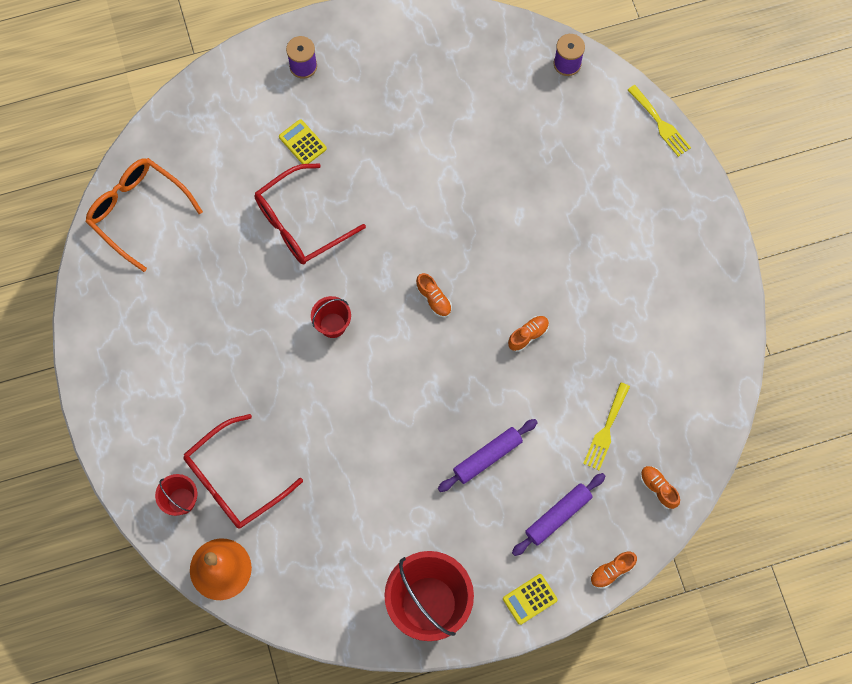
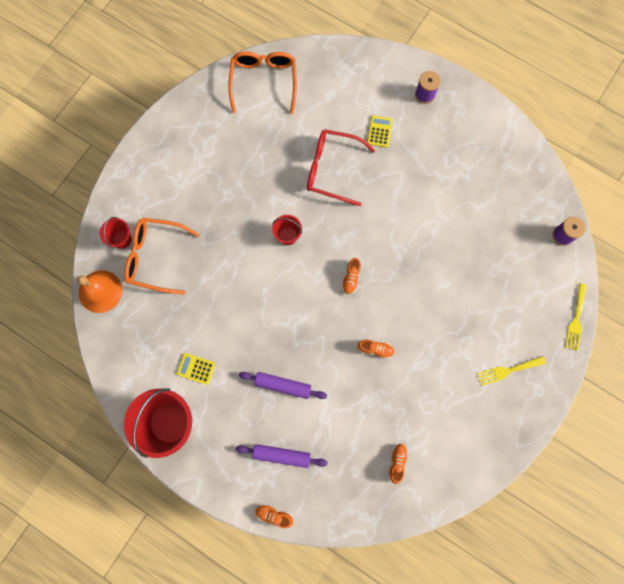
camera: 50 degrees right, 5 degrees up
red glasses [183,414,303,529] -> orange glasses [124,218,199,295]
yellow calculator [503,574,558,625] -> yellow calculator moved to [177,353,215,385]
yellow fork [583,382,630,470] -> yellow fork moved to [477,356,546,386]
orange shoe [640,466,680,509] -> orange shoe moved to [388,444,408,484]

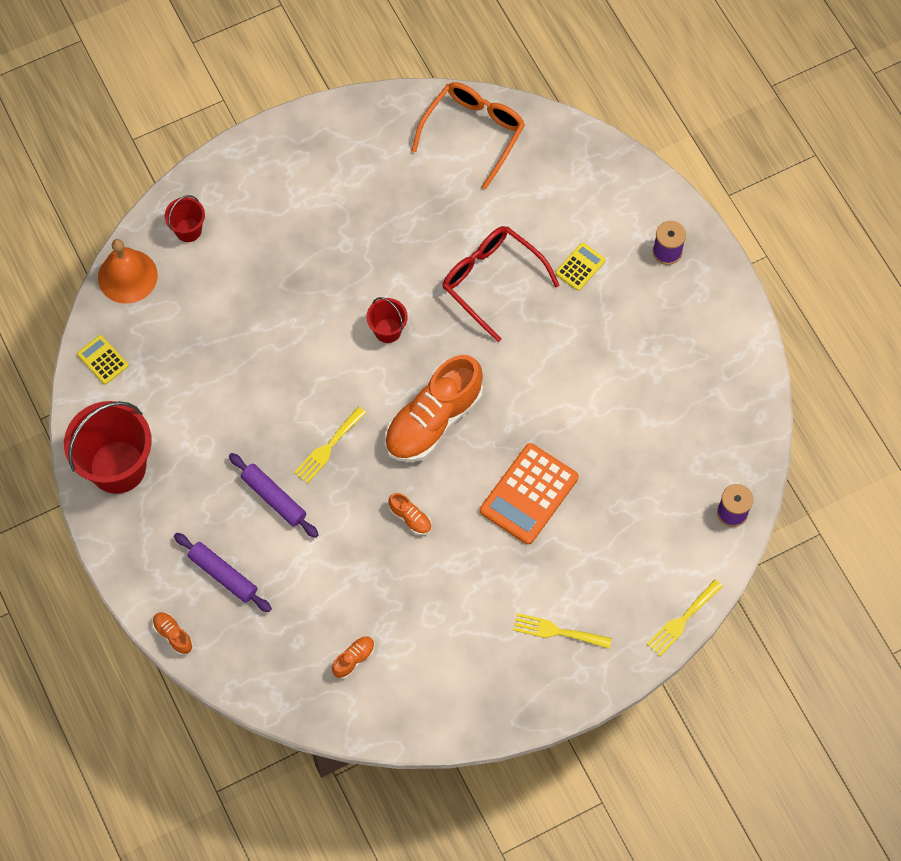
camera: 30 degrees right, 10 degrees down
orange glasses [124,218,199,295] -> none
yellow calculator [177,353,215,385] -> yellow calculator moved to [77,335,128,384]
orange shoe [342,258,361,295] -> orange shoe [385,355,483,462], size x2.43
none -> yellow fork [294,407,366,484]
none -> orange calculator [480,443,579,544]

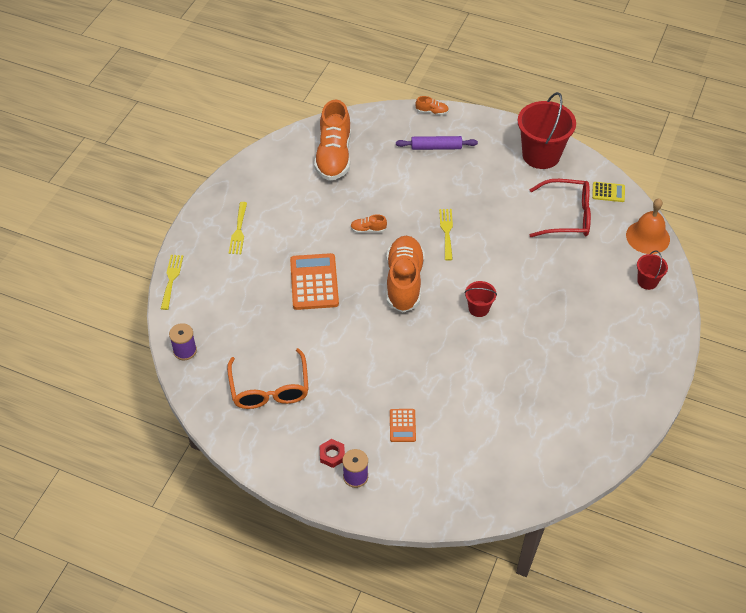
camera: 140 degrees right, 15 degrees down
purple rolling pin [229,453,319,538] -> none
orange shoe [332,636,375,679] -> orange shoe [314,100,351,181], size x2.43
orange glasses [411,82,525,190] -> orange glasses moved to [227,348,309,409]
red glasses [442,226,560,342] -> red glasses moved to [529,179,591,237]
yellow fork [513,613,612,648] -> yellow fork turned 120 degrees clockwise [229,202,247,254]
yellow calculator [555,243,605,291] -> orange calculator [390,409,416,442]
none -> red nut [319,439,345,468]

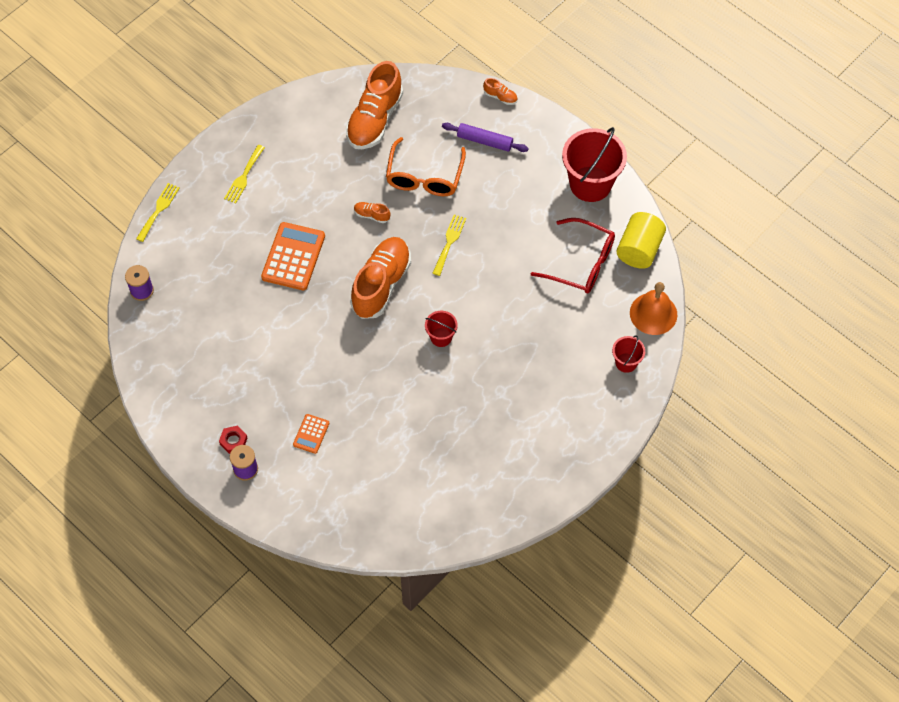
camera: 20 degrees right, 10 degrees up
orange glasses [227,348,309,409] -> orange glasses moved to [386,137,466,196]
yellow calculator [592,182,625,202] -> yellow cylinder [616,212,666,269]

